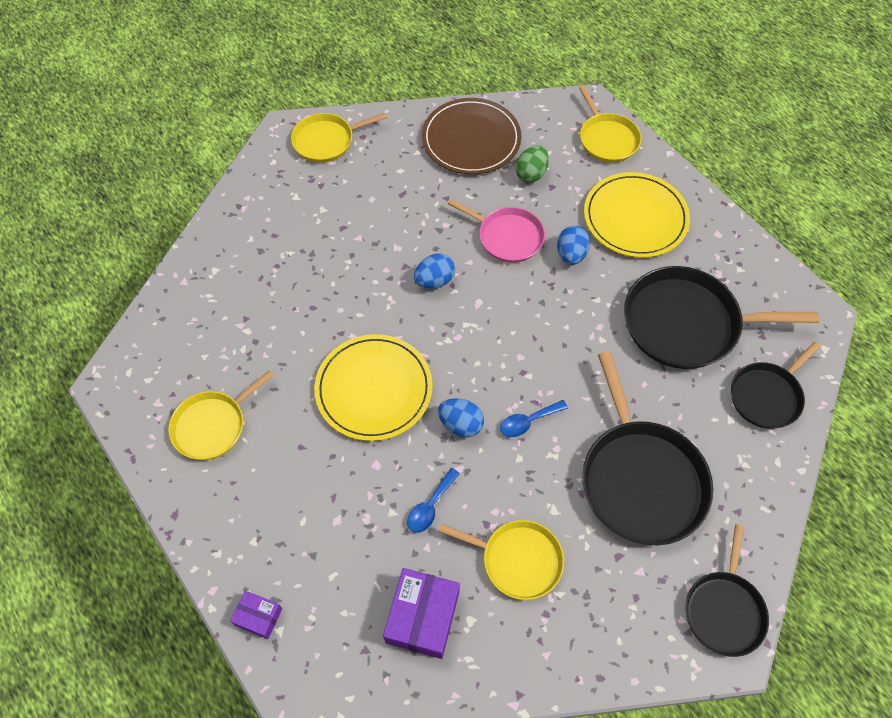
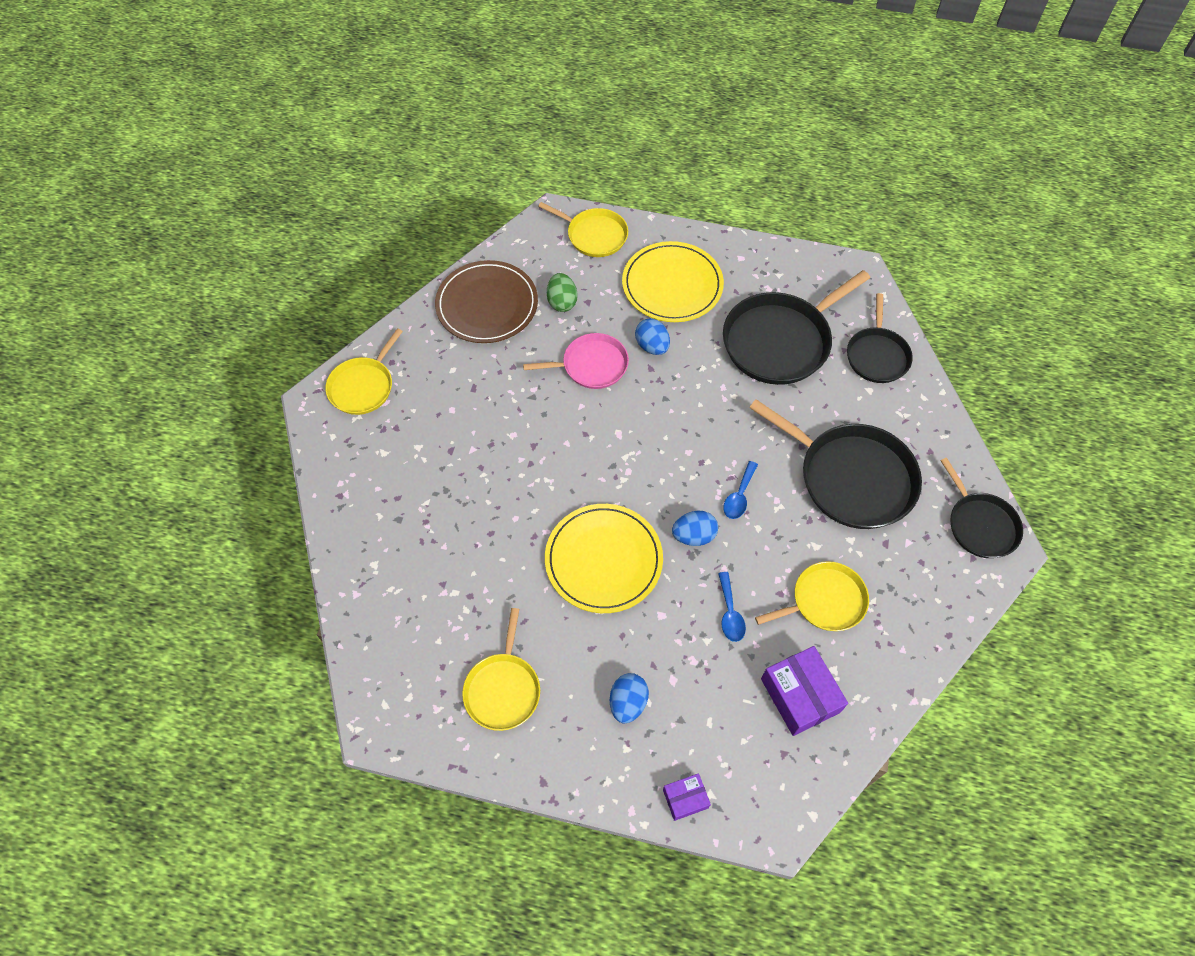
camera: 40 degrees left, 0 degrees up
blue egg [414,253,455,289] -> blue egg moved to [610,673,649,723]

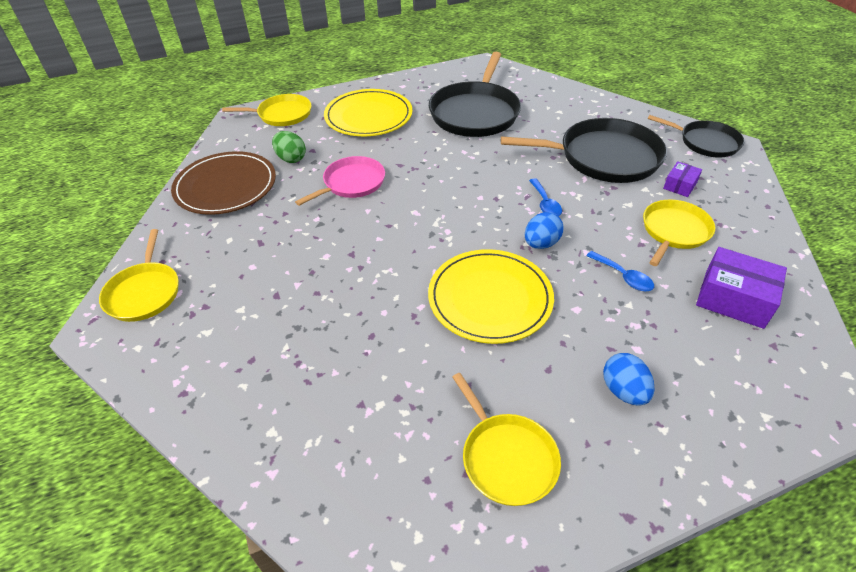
camera: 35 degrees left, 15 degrees down
blue egg [635,318,670,355] -> none
purple box [663,773,711,821] -> purple box moved to [663,161,702,197]
black pan [847,293,913,383] -> none

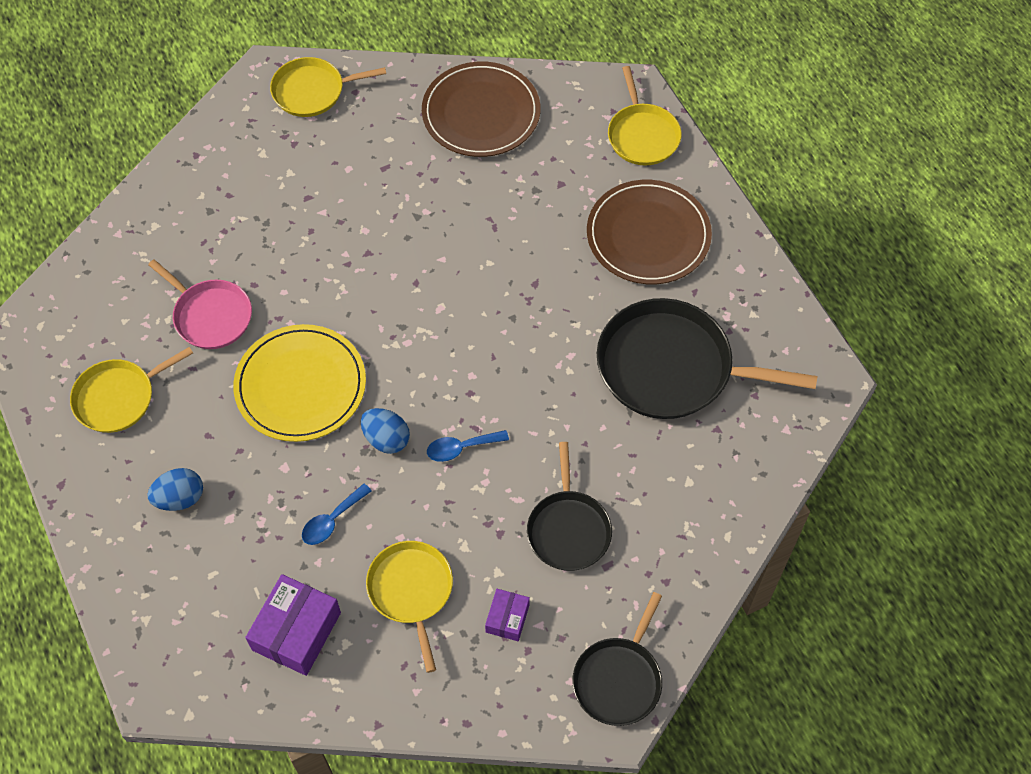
camera: 85 degrees right, 15 degrees up
green egg [272,131,306,163] -> none
pink pan [295,156,385,206] -> pink pan moved to [148,259,252,349]
yellow plate [324,89,412,136] -> brown plate [587,180,712,284]
black pan [501,118,667,183] -> black pan [527,442,612,571], size x0.60
yellow pan [643,200,715,266] -> yellow pan turned 135 degrees counterclockwise [366,541,453,673]
purple box [663,161,702,197] -> purple box turned 75 degrees clockwise [485,589,530,641]

